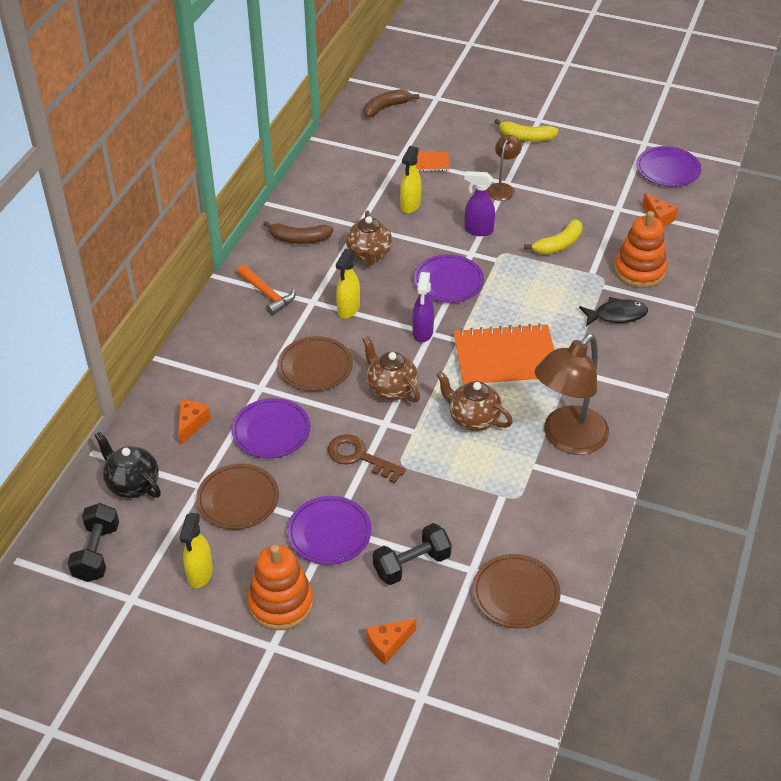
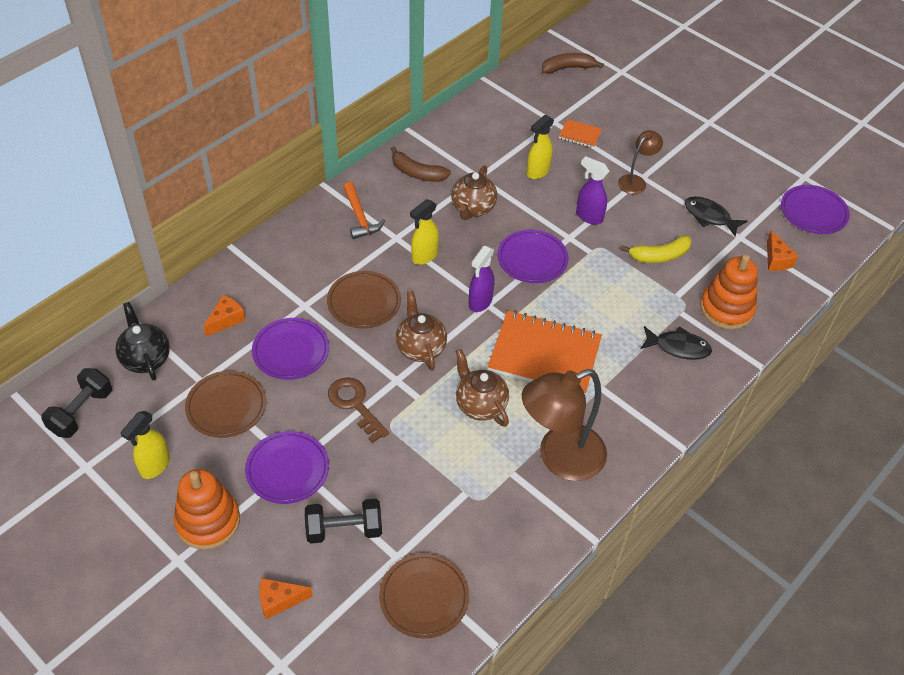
camera: 20 degrees right, 5 degrees up
yellow banana [494,119,559,142] -> none
none -> black fish [685,196,748,237]

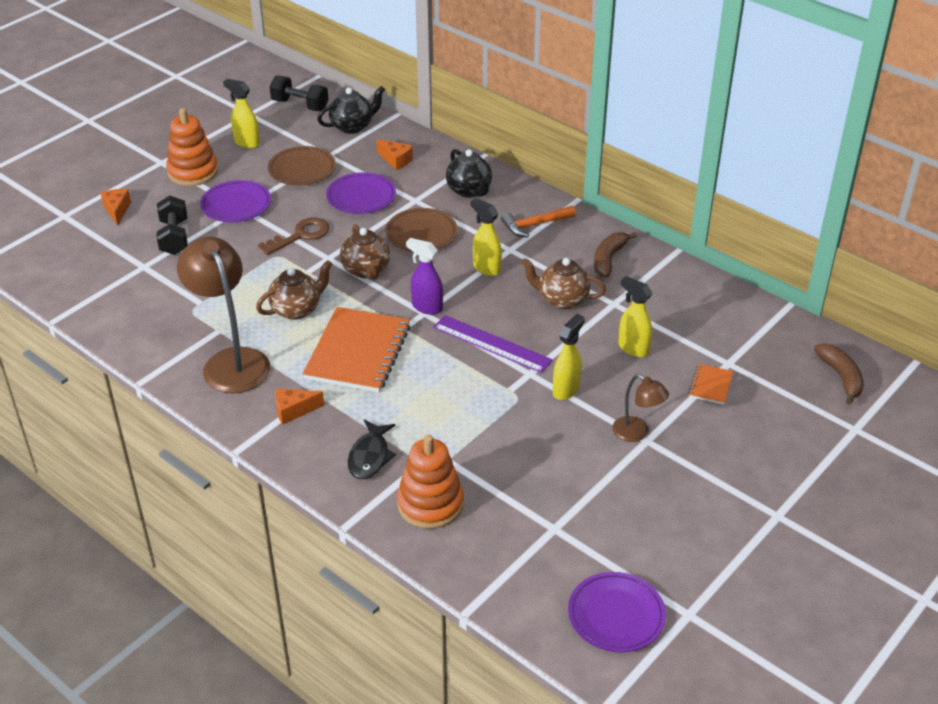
camera: 90 degrees right, 10 degrees down
brown plate [379,553,469,639] -> none
brown teapot [396,291,447,371] -> brown teapot turned 90 degrees clockwise [340,224,390,279]
purple plate [497,230,569,283] -> purple ruler [433,315,553,373]
purple spray bottle [576,156,609,225] -> yellow spray bottle [553,314,585,400]
yellow banana [621,235,692,263] -> none
black fish [685,196,748,237] -> none
orange cheese [767,230,798,271] -> orange cheese moved to [275,388,324,424]
none -> black teapot [446,149,492,198]

